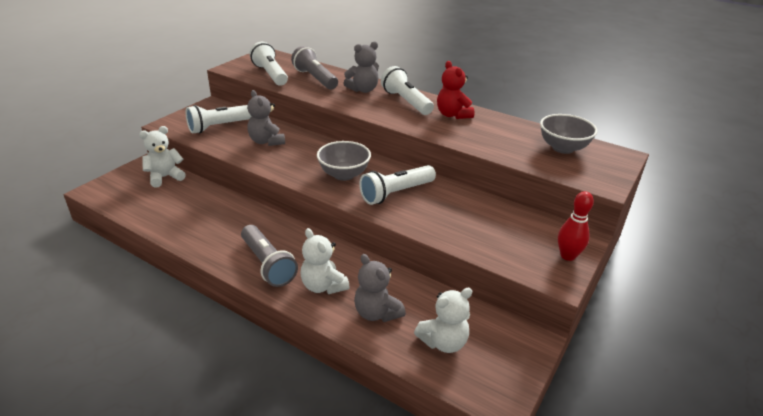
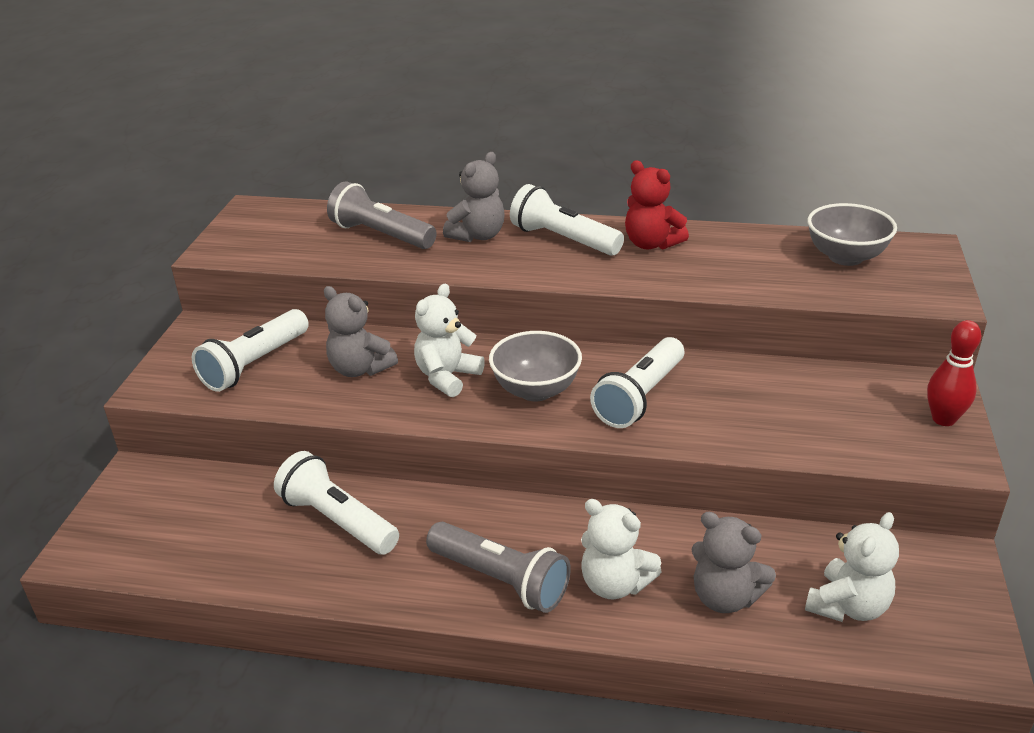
camera: 20 degrees left, 0 degrees up
white teddy bear [139,126,186,188] -> white teddy bear moved to [414,284,485,397]
white flashlight [250,42,288,86] -> white flashlight moved to [274,451,399,555]

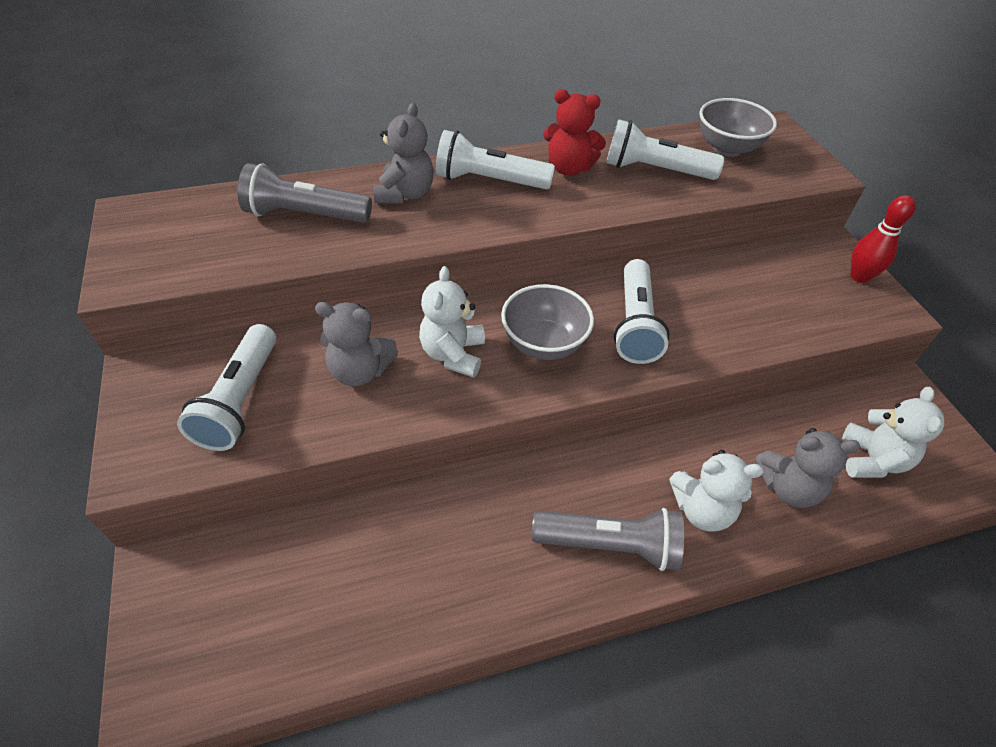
camera: 30 degrees left, 15 degrees up
white flashlight [274,451,399,555] -> white flashlight moved to [606,119,724,180]

